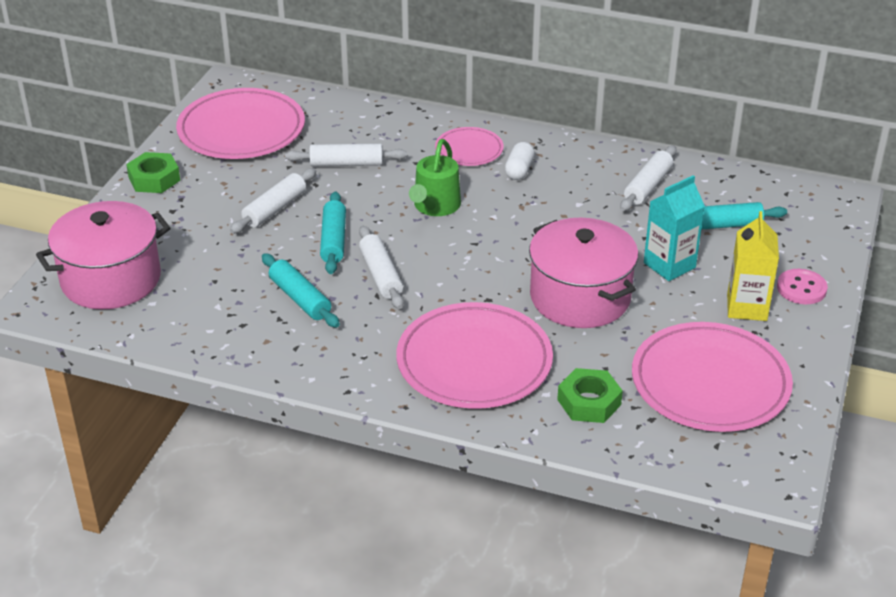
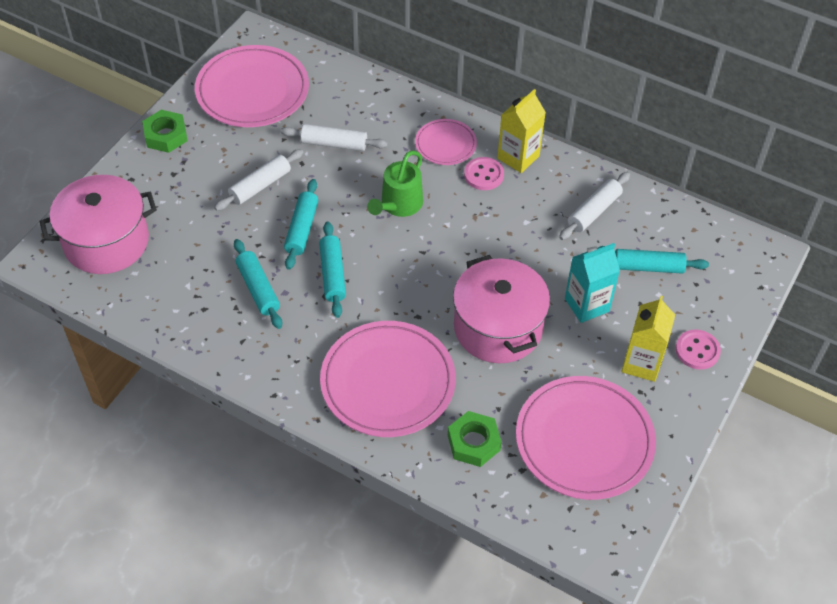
camera: 10 degrees right, 15 degrees up
white rolling pin [359,226,404,309] -> turquoise rolling pin [319,221,346,318]
white capsule [505,142,535,180] -> pink button [464,157,504,190]
none -> yellow carton [497,89,546,173]

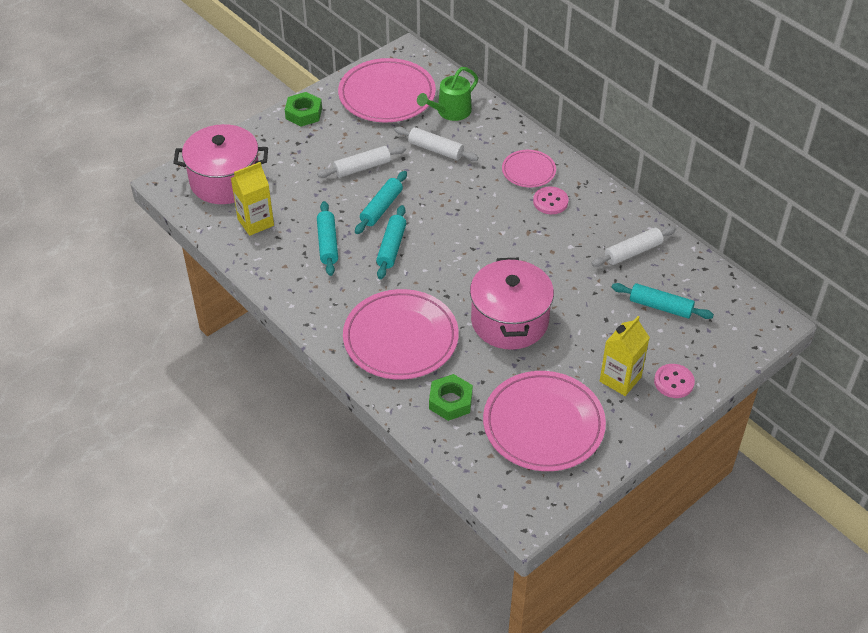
camera: 20 degrees right, 5 degrees down
green watering can [367,151,423,217] -> green watering can moved to [417,67,478,121]
yellow carton [497,89,546,173] -> yellow carton moved to [231,162,274,236]
turquoise carton [565,243,620,323] -> none

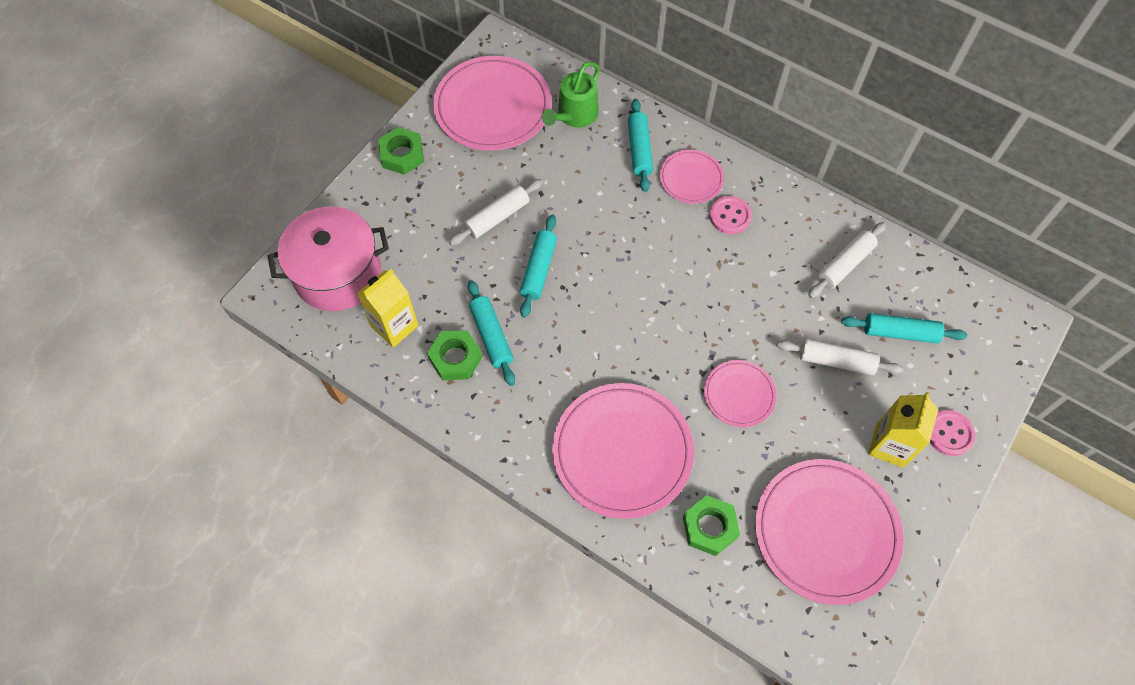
camera: 15 degrees left, 15 degrees up
turquoise rolling pin [376,205,406,279] -> turquoise rolling pin moved to [628,99,653,192]
white rolling pin [394,127,479,161] -> white rolling pin moved to [776,339,903,375]
pink pot [470,258,554,350] -> pink plate [704,360,777,427]
none -> green nut [427,330,482,380]

